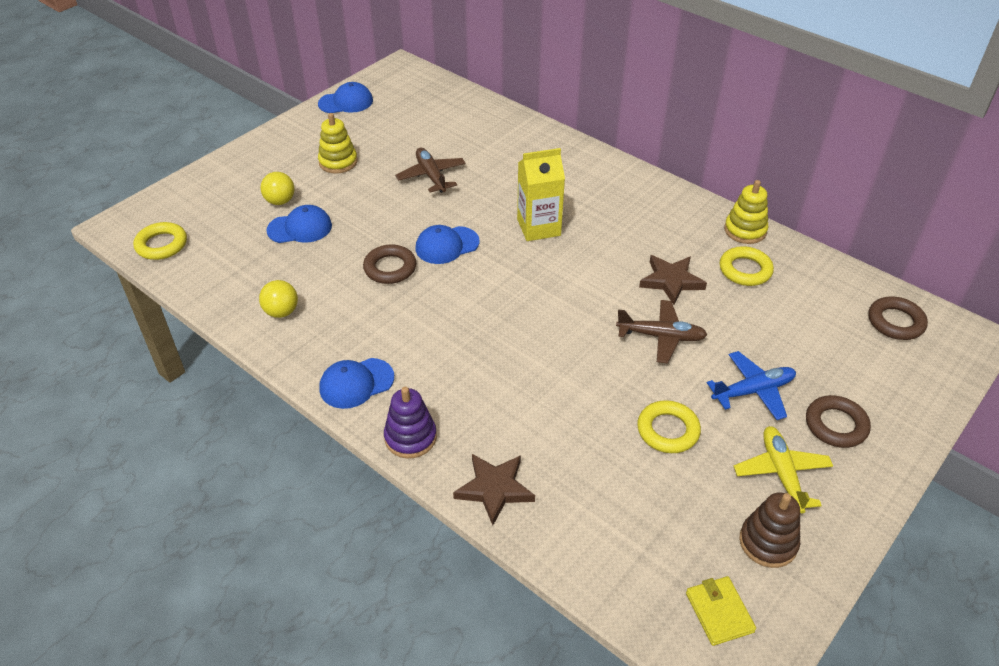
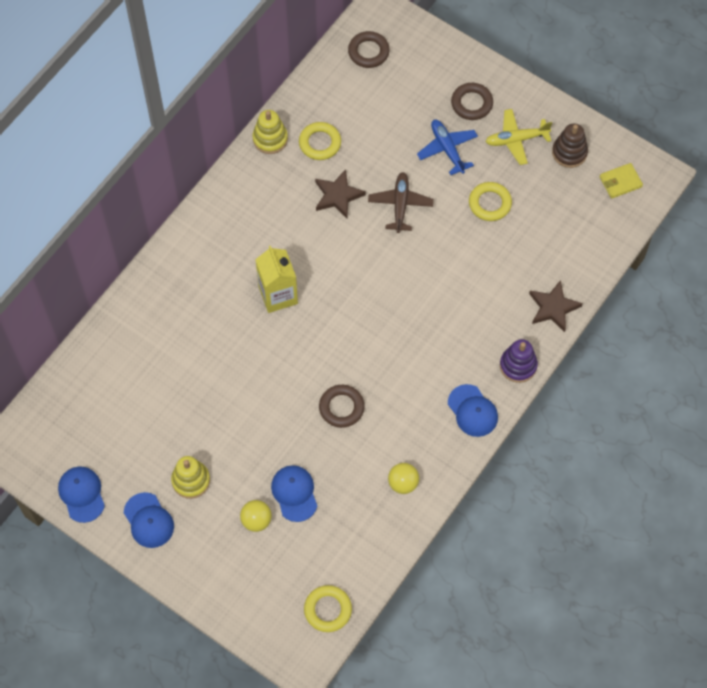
camera: 95 degrees left, 20 degrees up
brown plane [395,148,466,193] -> none
blue cap [416,225,479,264] -> blue cap moved to [124,492,174,548]

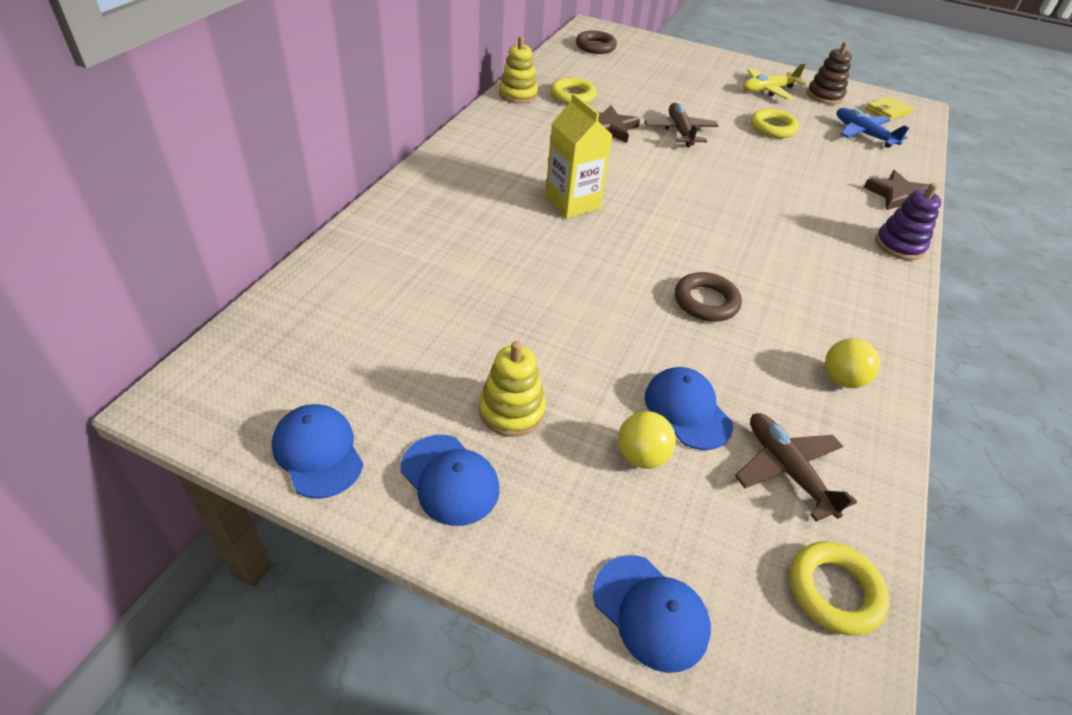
camera: 15 degrees left, 20 degrees down
blue plane [417,120,478,175] -> blue plane moved to [837,108,909,148]
blue cap [448,384,498,437] -> blue cap moved to [593,555,711,673]
brown ring [451,83,493,120] -> none
none -> brown plane [735,413,857,522]

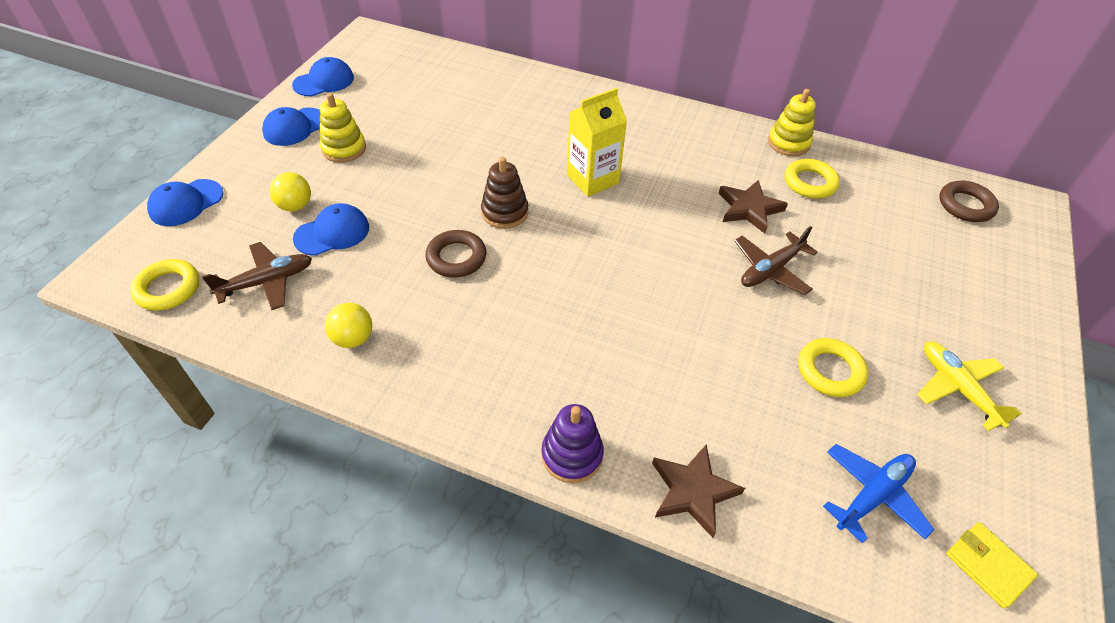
camera: 90 degrees right, 5 degrees up
brown plane [644,103,719,147] -> brown plane turned 150 degrees clockwise [735,226,818,295]
brown stacking toy [807,42,852,104] -> brown stacking toy moved to [481,157,528,229]

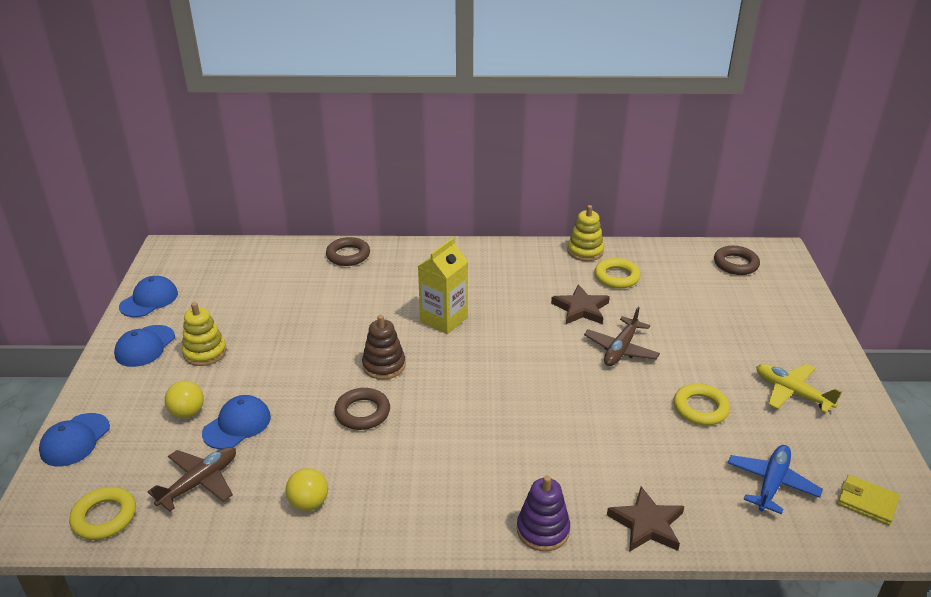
camera: 20 degrees left, 15 degrees down
none -> brown ring [326,237,370,266]

